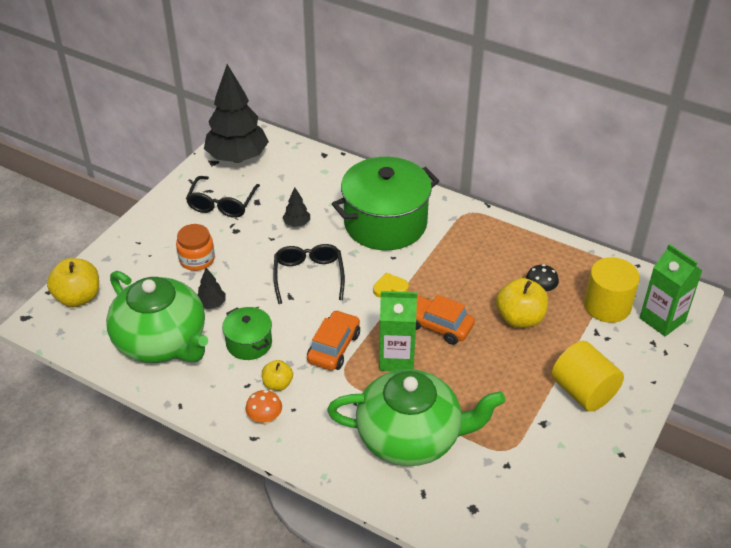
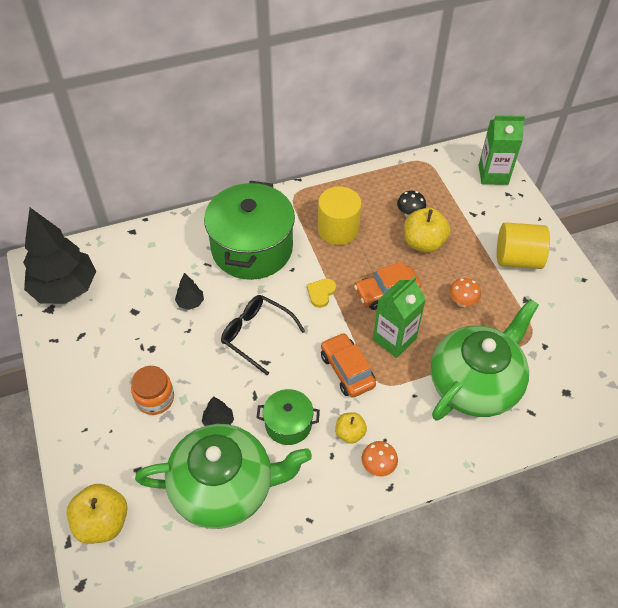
camera: 50 degrees left, 10 degrees up
black glasses [186,176,260,218] -> none
yellow cylinder [584,257,640,323] -> yellow cylinder moved to [318,187,362,245]
none -> orange mushroom [449,278,481,307]

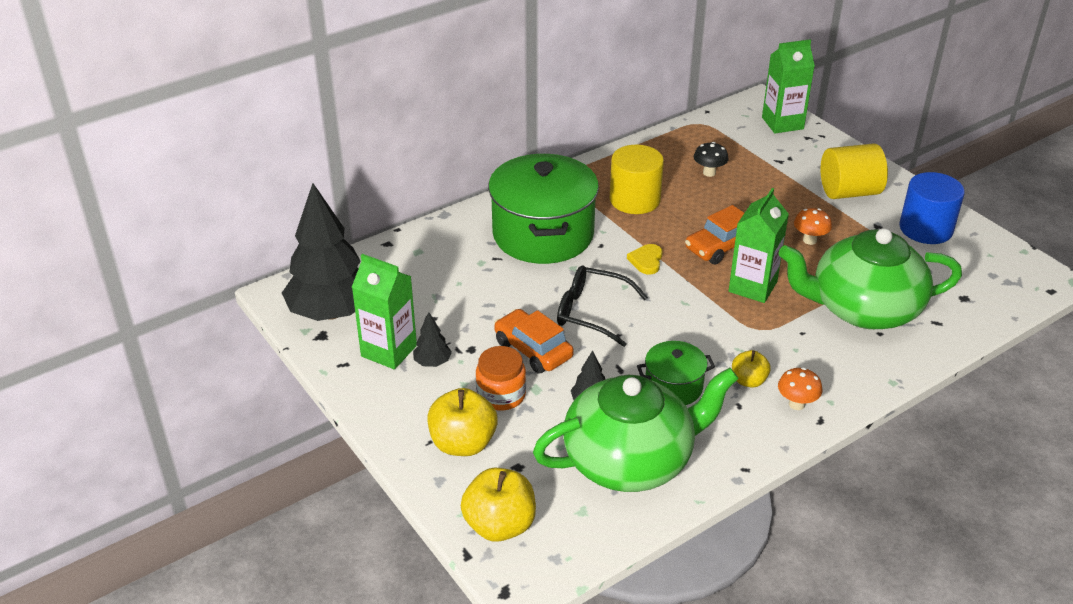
camera: 15 degrees left, 15 degrees down
black tree [175,273,204,310] -> black tree moved to [413,312,452,367]
orange car [321,333,376,398] -> orange car moved to [494,309,574,373]
yellow apple [404,208,450,253] -> yellow apple moved to [427,388,498,456]
green teapot [431,299,539,420] -> green teapot turned 120 degrees counterclockwise [778,228,962,329]
none -> green carton [352,254,417,370]
none -> blue cylinder [899,172,965,244]

